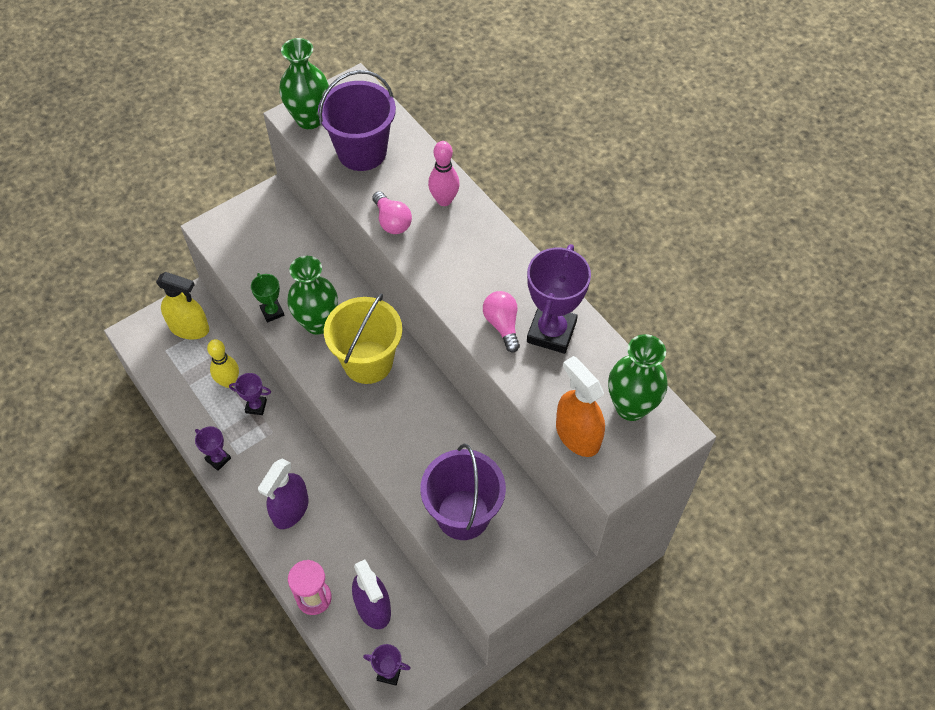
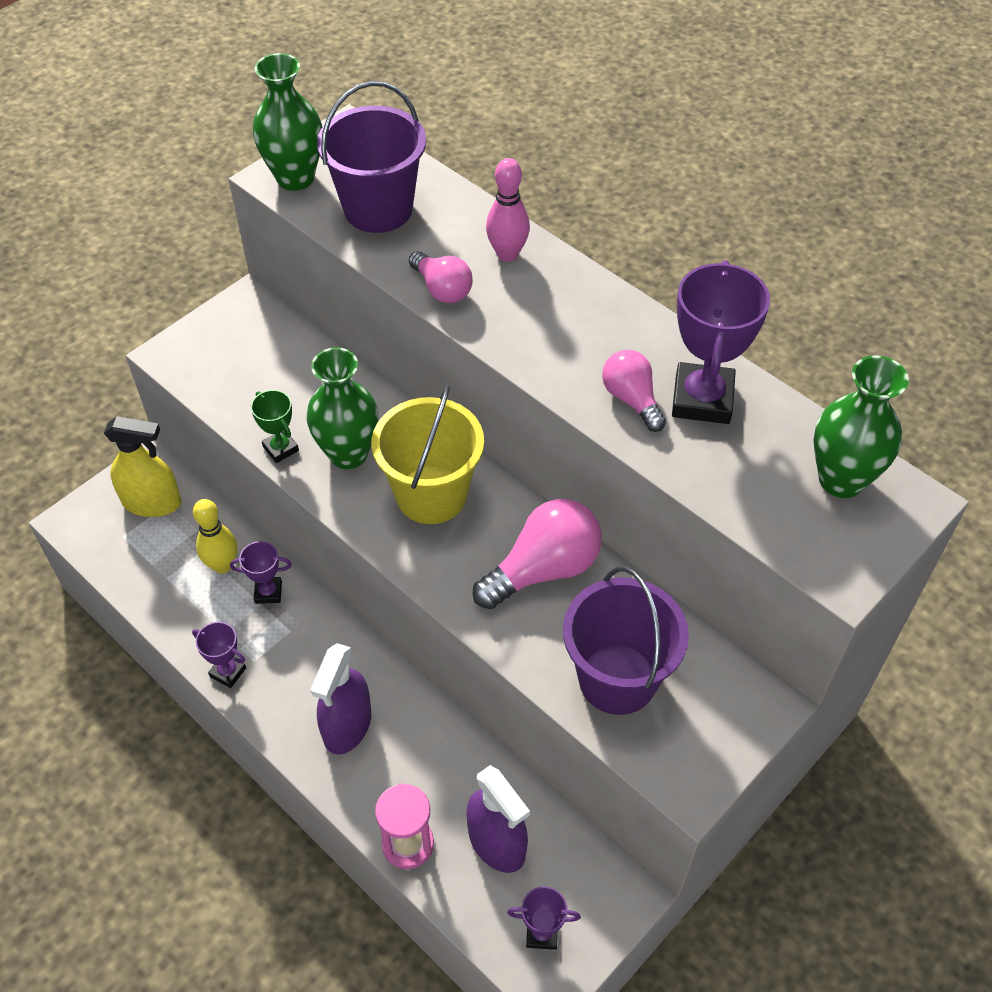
camera: 10 degrees left, 5 degrees down
orange spray bottle [556,356,605,457] -> none
none -> pink light bulb [473,499,602,609]

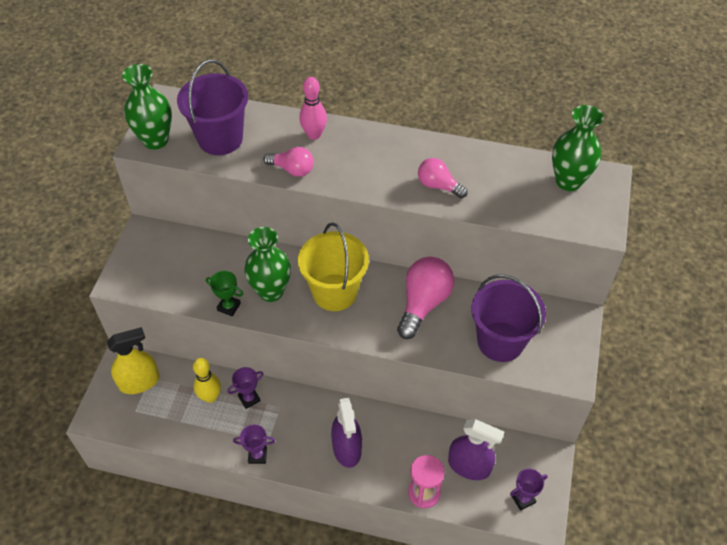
camera: 30 degrees left, 0 degrees up
purple trophy [672,260,770,424] -> none

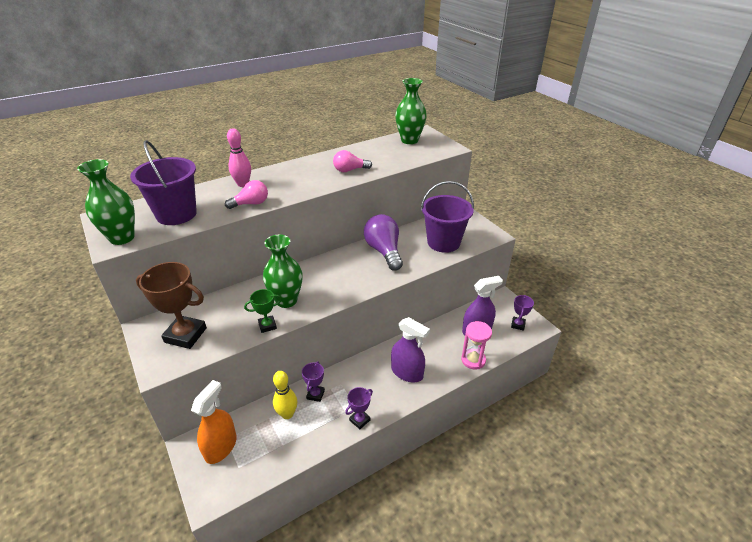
camera: 45 degrees left, 15 degrees down
yellow spray bottle [107,327,160,394] -> orange spray bottle [191,380,237,464]
yellow bucket [298,222,369,311] -> none
pink light bulb [397,257,454,339] -> purple light bulb [364,214,403,271]
none -> brown trophy [136,262,207,349]

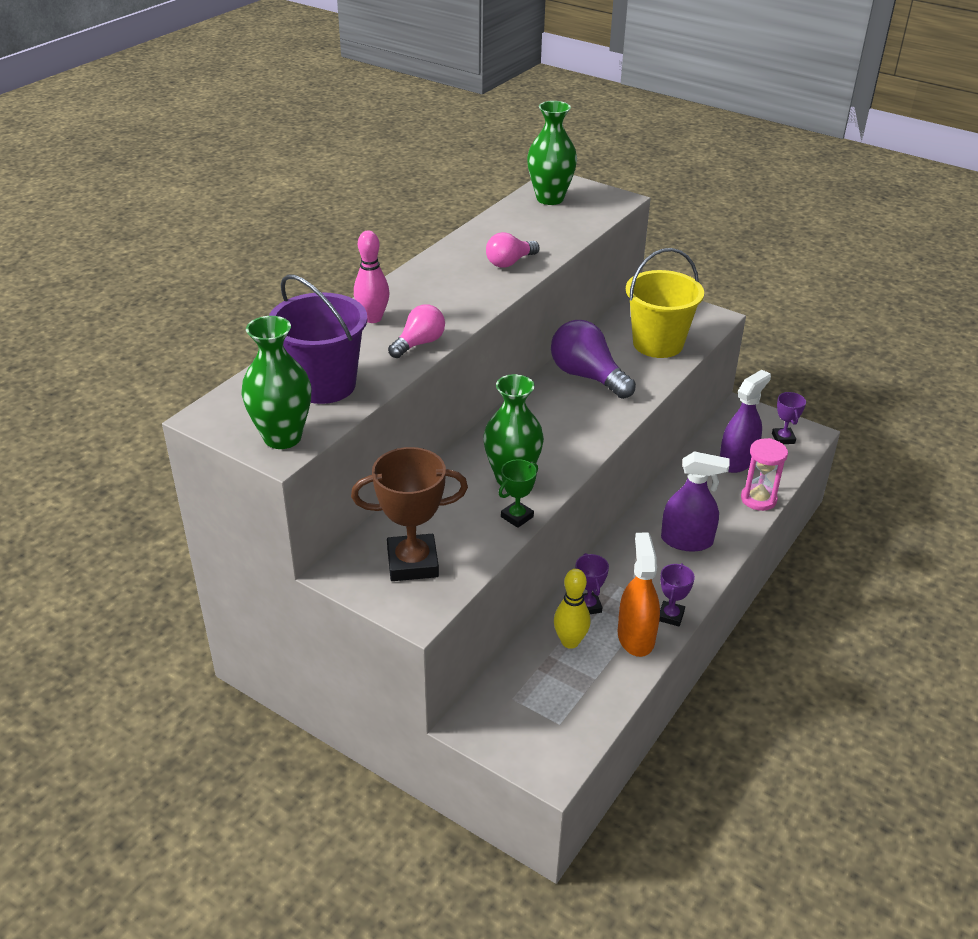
camera: 25 degrees left, 0 degrees up
orange spray bottle [191,380,237,464] -> orange spray bottle moved to [618,533,660,657]
purple bucket [421,181,474,253] -> yellow bucket [626,248,704,358]

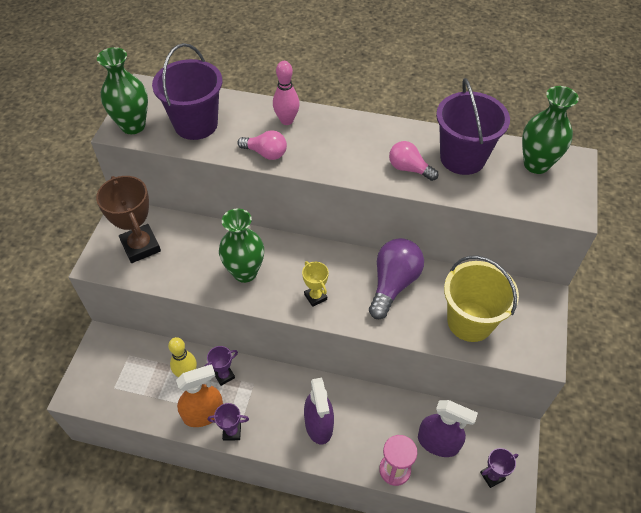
camera: 70 degrees right, 15 degrees up
green trophy [499,459,538,528] -> none
none -> yellow trophy [302,261,329,307]
none -> purple bucket [436,78,510,175]

